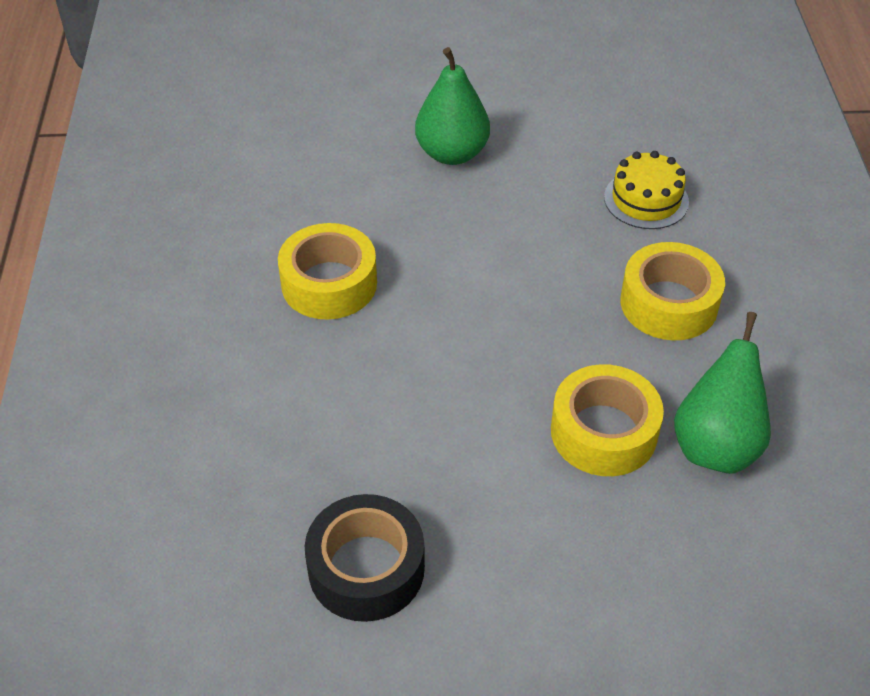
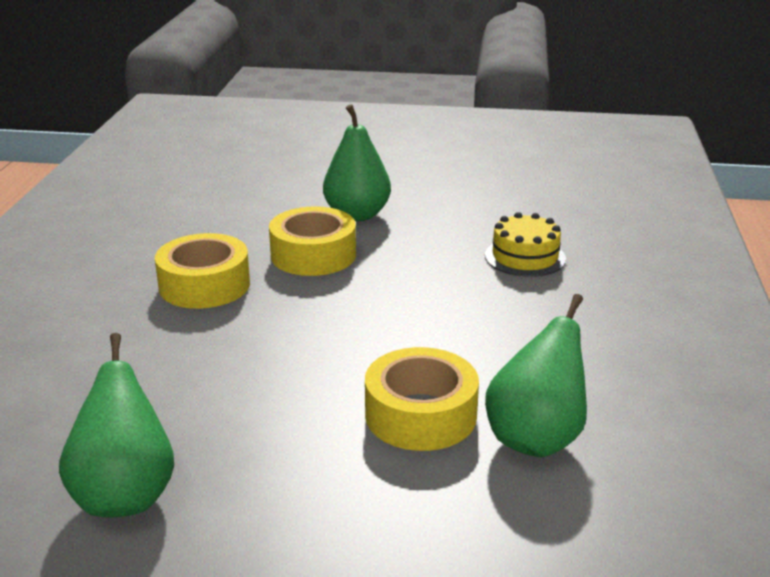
camera: 10 degrees right, 20 degrees down
black tape [305,494,425,622] -> green pear [59,333,174,517]
yellow tape [620,242,725,340] -> yellow tape moved to [269,206,356,276]

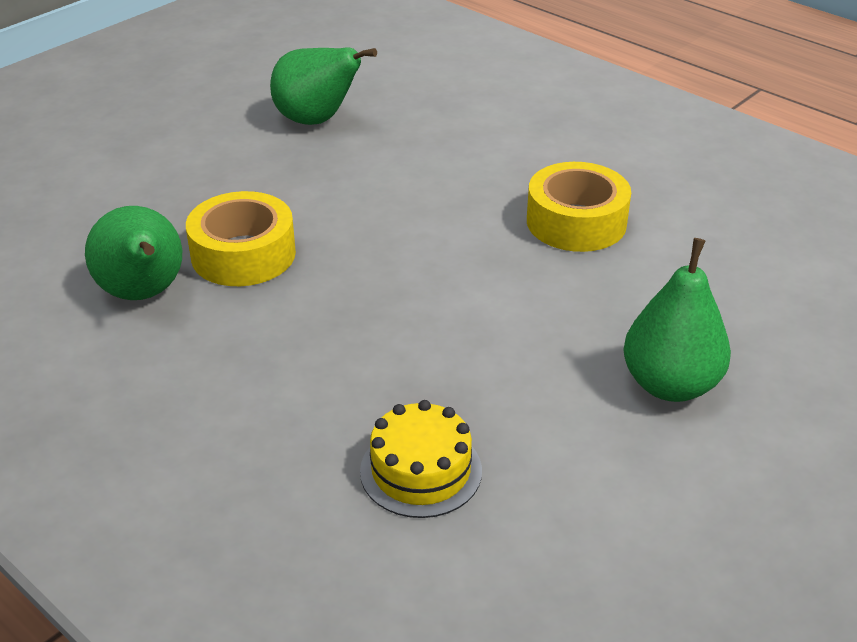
camera: 125 degrees right, 10 degrees up
yellow tape [269,206,356,276] -> none

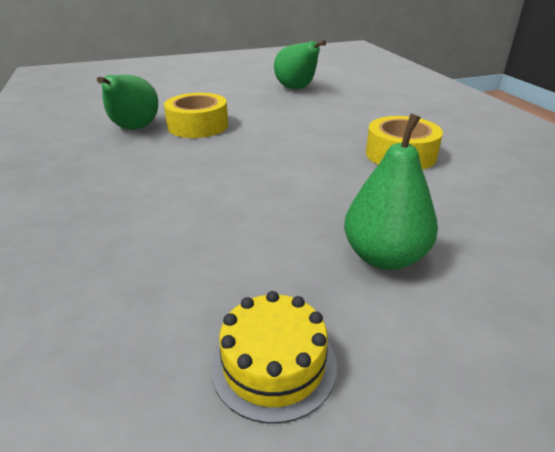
camera: 30 degrees right, 5 degrees down
yellow cake [360,400,482,518] -> yellow cake moved to [211,291,337,424]

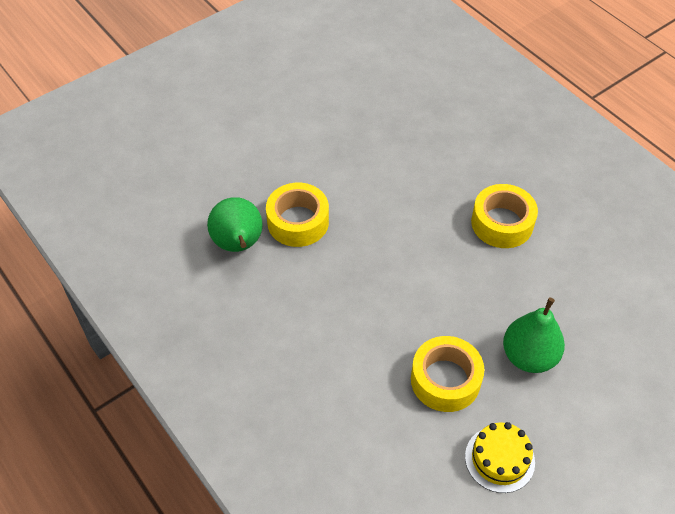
camera: 20 degrees left, 20 degrees up
green pear [274,40,326,89] -> none
none -> yellow tape [411,336,484,412]

